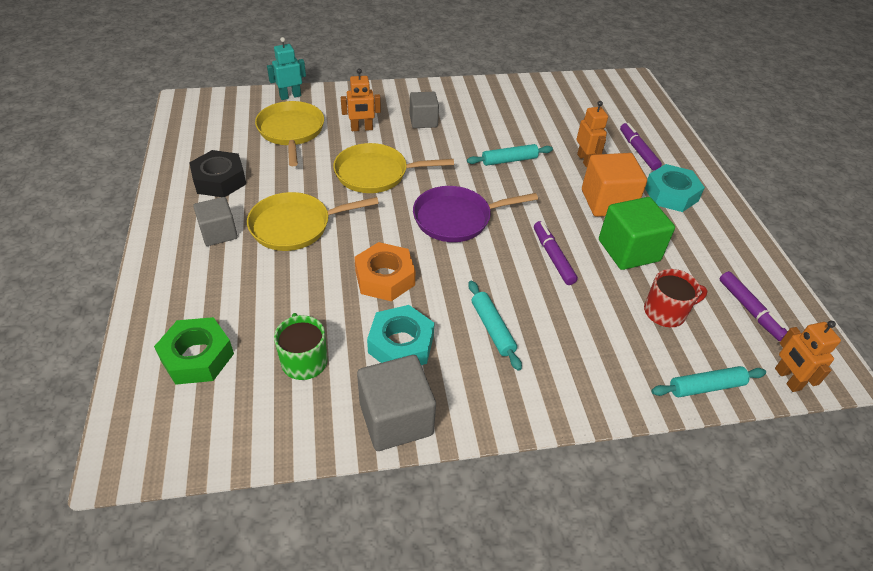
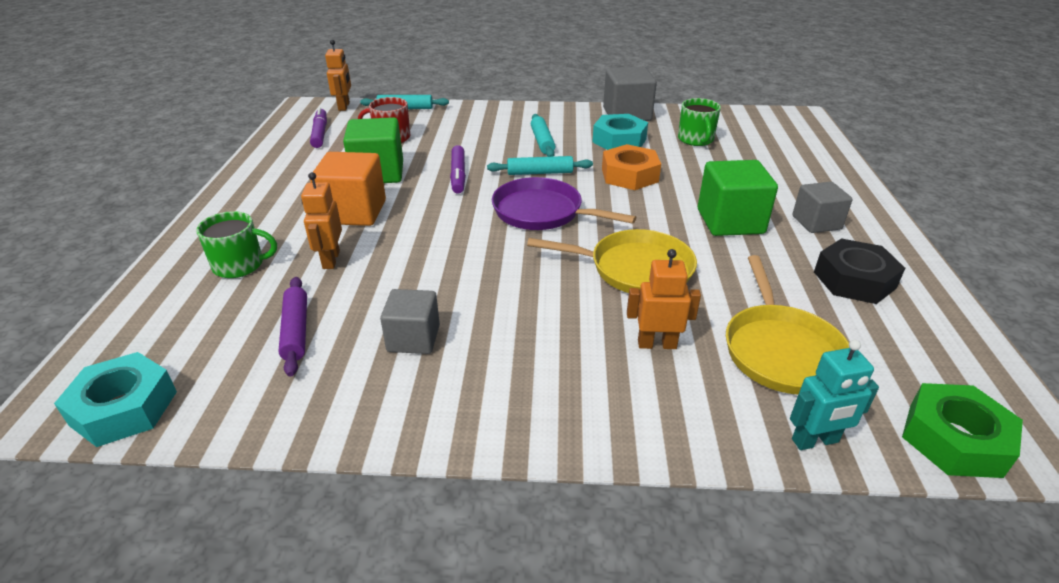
camera: 165 degrees left, 10 degrees down
green nut [154,317,234,385] -> green nut moved to [902,383,1023,478]
yellow pan [247,192,379,251] -> green cube [698,160,778,236]
grey cube [410,92,439,128] -> grey cube moved to [380,289,440,354]
purple pan [413,186,538,242] -> purple pan turned 150 degrees counterclockwise [492,177,636,230]
turquoise rolling pin [467,144,553,166] -> turquoise rolling pin moved to [487,156,593,175]
purple marker [620,123,662,171] -> green mug [196,211,277,278]
turquoise nut [645,164,705,212] -> turquoise nut moved to [54,352,177,447]
none -> purple rolling pin [278,277,307,377]

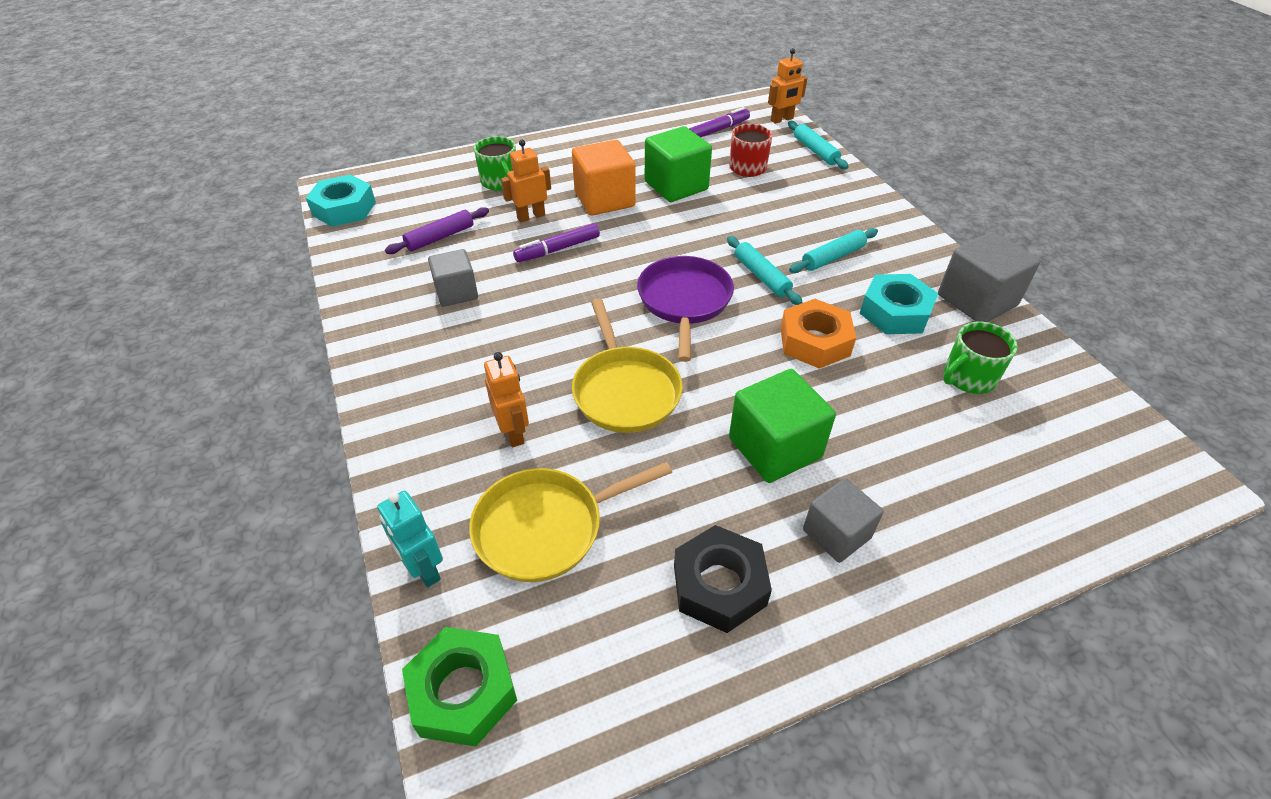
camera: 65 degrees right, 10 degrees up
purple marker [450,145,466,194] -> purple marker moved to [513,223,600,262]

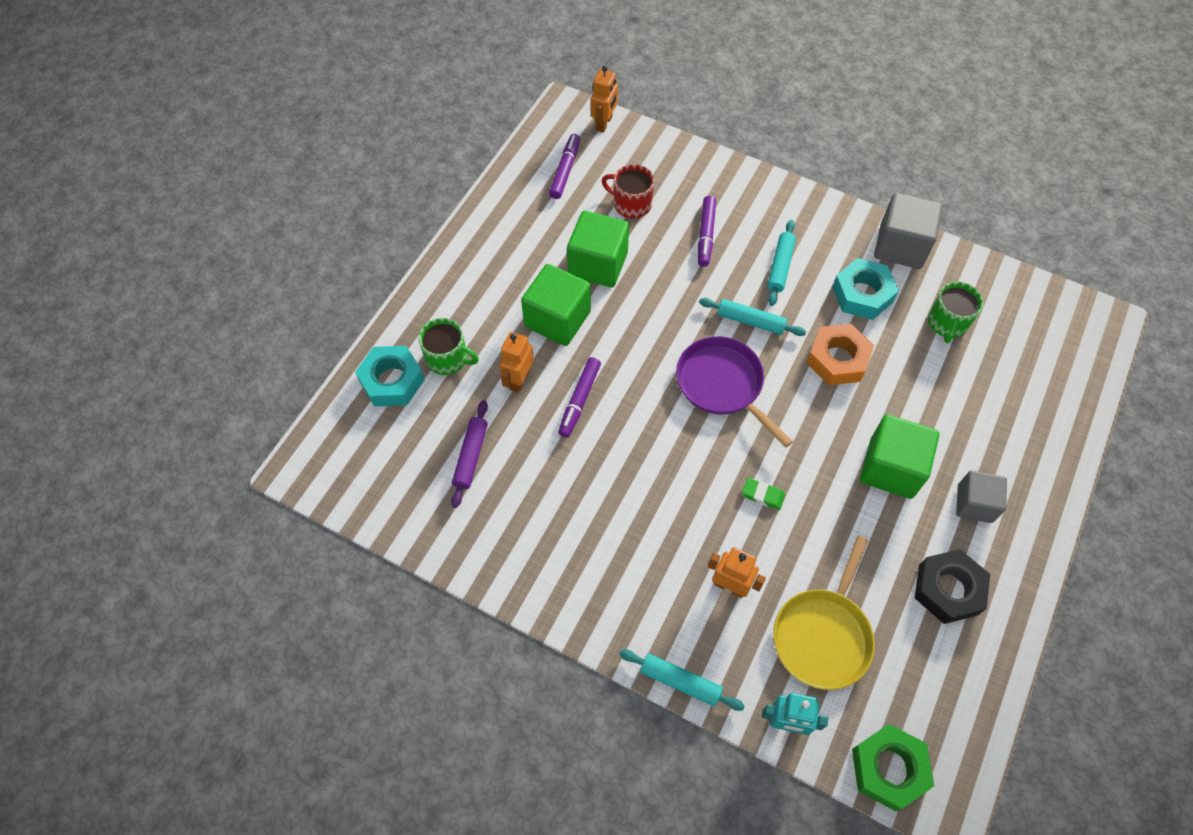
camera: 40 degrees left, 15 degrees up
turquoise nut [306,175,376,227] -> turquoise nut moved to [355,346,425,407]
grey cube [428,249,478,307] -> none
orange cube [572,140,635,216] -> green cube [521,264,591,346]
yellow pan [572,298,683,433] -> green eraser [742,478,785,510]
turquoise rolling pin [788,121,849,169] -> turquoise rolling pin moved to [619,649,745,711]
none -> purple marker [698,196,716,267]

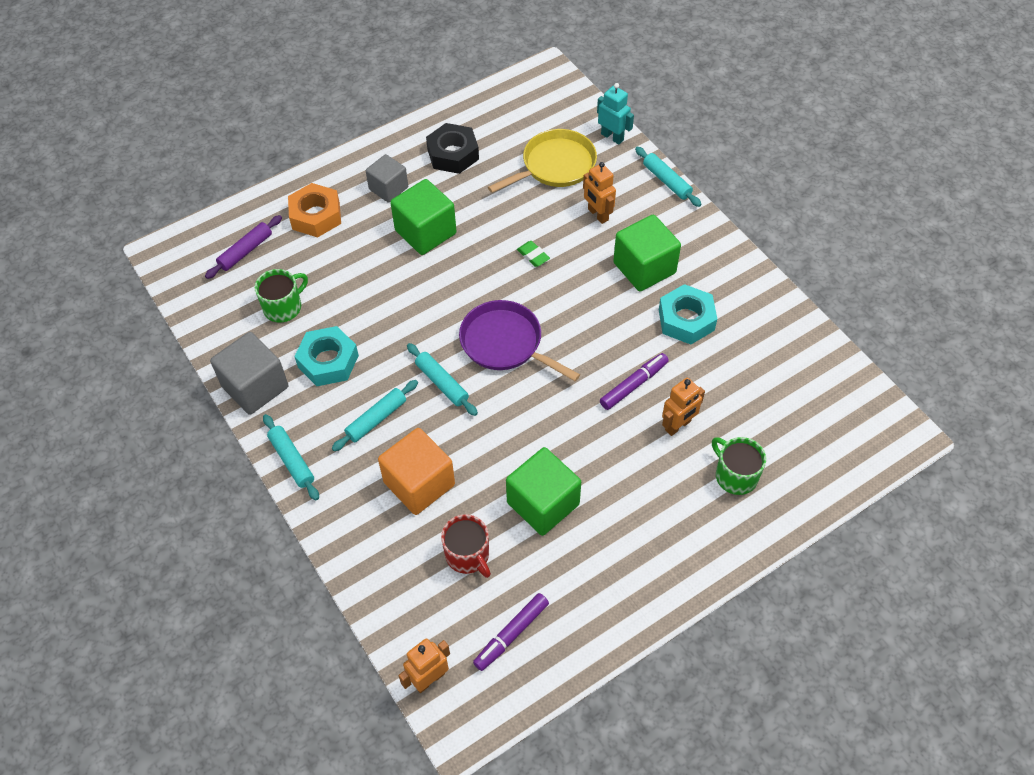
camera: 150 degrees left, 5 degrees down
turquoise nut [355,346,425,407] -> turquoise nut moved to [659,284,717,345]
purple rolling pin [451,400,488,508] -> purple rolling pin moved to [205,215,282,279]
green cube [521,264,591,346] -> green cube moved to [613,215,681,291]
purple pan [676,336,793,448] -> purple pan turned 135 degrees clockwise [459,300,580,381]
purple marker [698,196,716,267] -> orange cube [378,428,455,515]
orange nut [807,324,874,385] -> orange nut moved to [288,183,341,237]
green nut [852,724,934,811] -> none
none -> turquoise rolling pin [263,414,319,500]

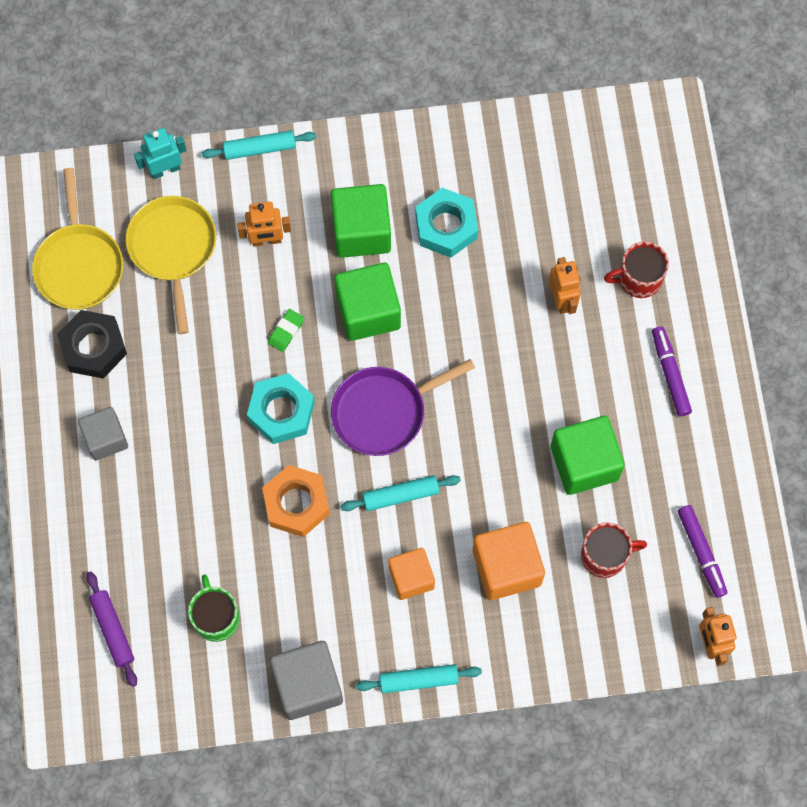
camera: 65 degrees left, 15 degrees up
orange nut [288,183,341,237] -> orange nut moved to [262,465,330,537]
turquoise nut [294,326,359,386] -> turquoise nut moved to [247,373,315,444]
turquoise rolling pin [332,380,418,451] -> orange cube [388,548,435,600]
green cube [390,179,456,255] -> green cube moved to [334,263,401,341]
green eraser [517,241,550,267] -> green eraser turned 45 degrees counterclockwise [268,309,304,352]
purple marker [600,353,669,410] -> purple marker moved to [652,326,692,417]
green mug [712,437,766,495] -> red mug [604,241,669,298]
none -> yellow pan [32,168,123,310]

